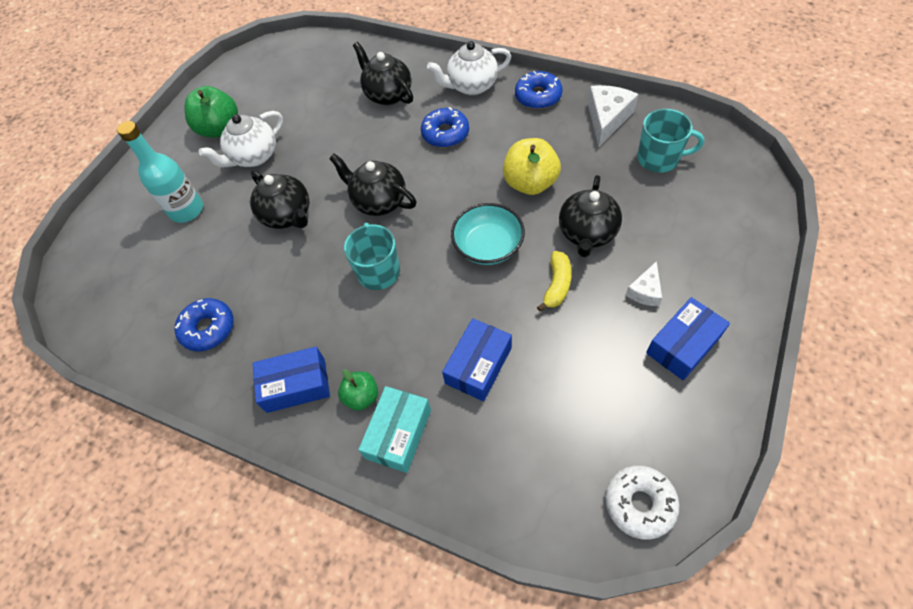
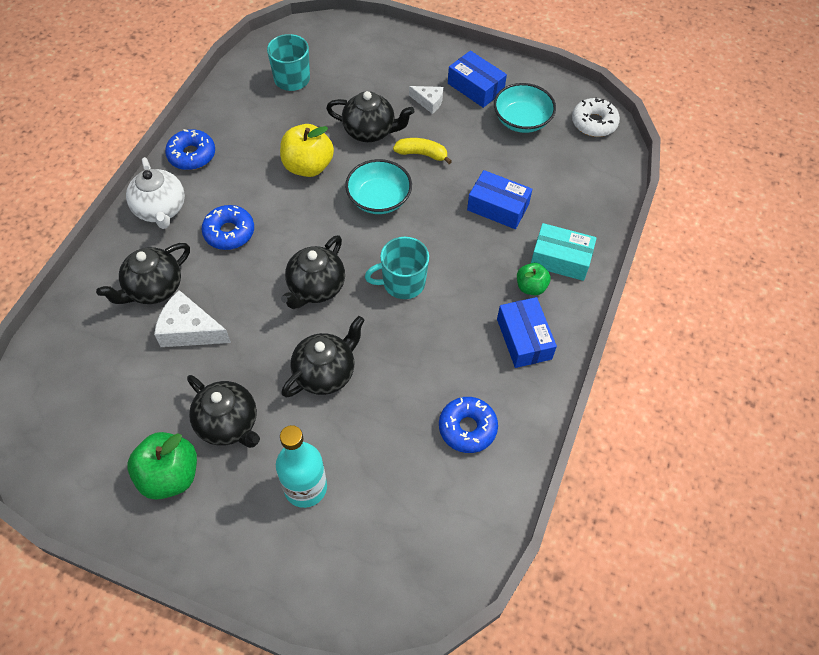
camera: 100 degrees left, 0 degrees up
white teapot [199,111,283,168] -> black teapot [187,375,260,448]
white cheese [588,85,638,147] -> white cheese moved to [154,290,231,347]
none -> turquoise bowl [494,83,556,133]

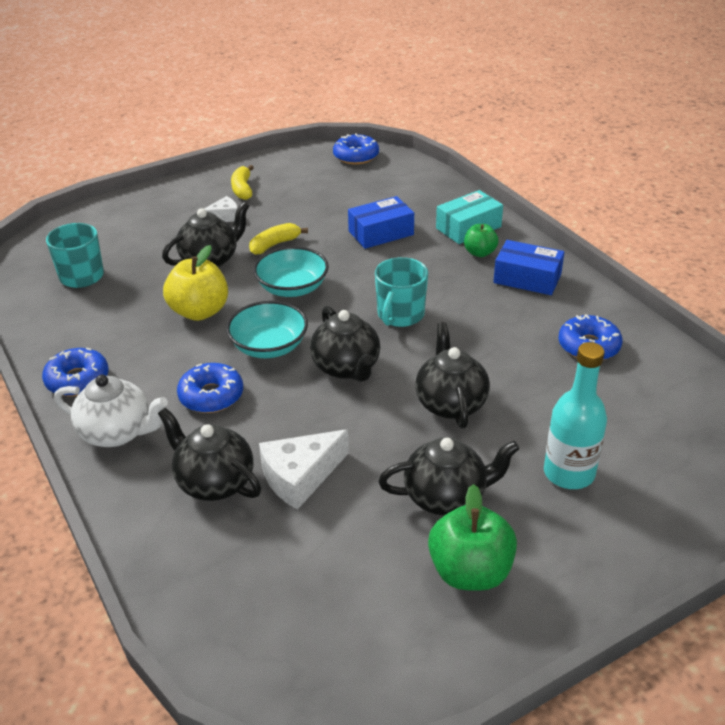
camera: 50 degrees left, 20 degrees down
black teapot [96,243,190,304] -> black teapot turned 135 degrees clockwise [158,407,261,501]
blue box [448,51,507,108] -> yellow banana [231,165,254,200]
turquoise bowl [494,83,556,133] -> turquoise bowl moved to [226,301,308,358]
white donut [572,97,620,137] -> blue donut [333,133,379,165]

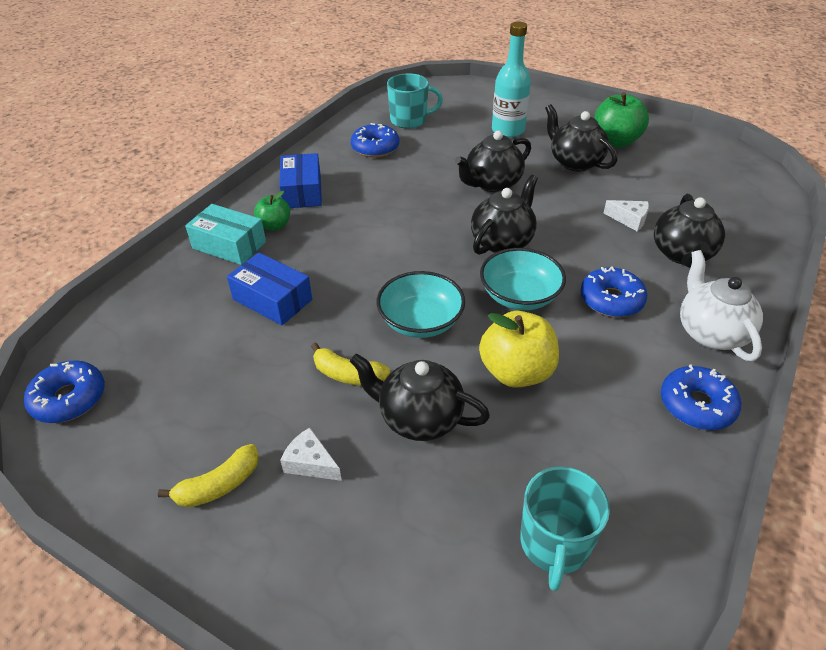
camera: 120 degrees left, 5 degrees up
white cheese [259,429,349,510] -> white cheese [604,200,649,232], size x0.59
turquoise mug [375,257,428,327] -> turquoise mug moved to [387,73,443,129]

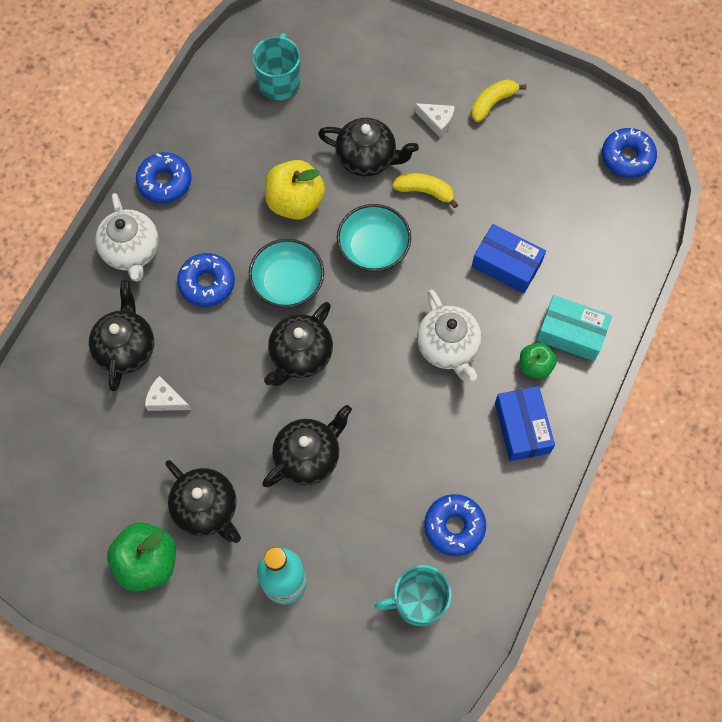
camera: 175 degrees right, 25 degrees up
none -> white teapot [417,290,482,381]

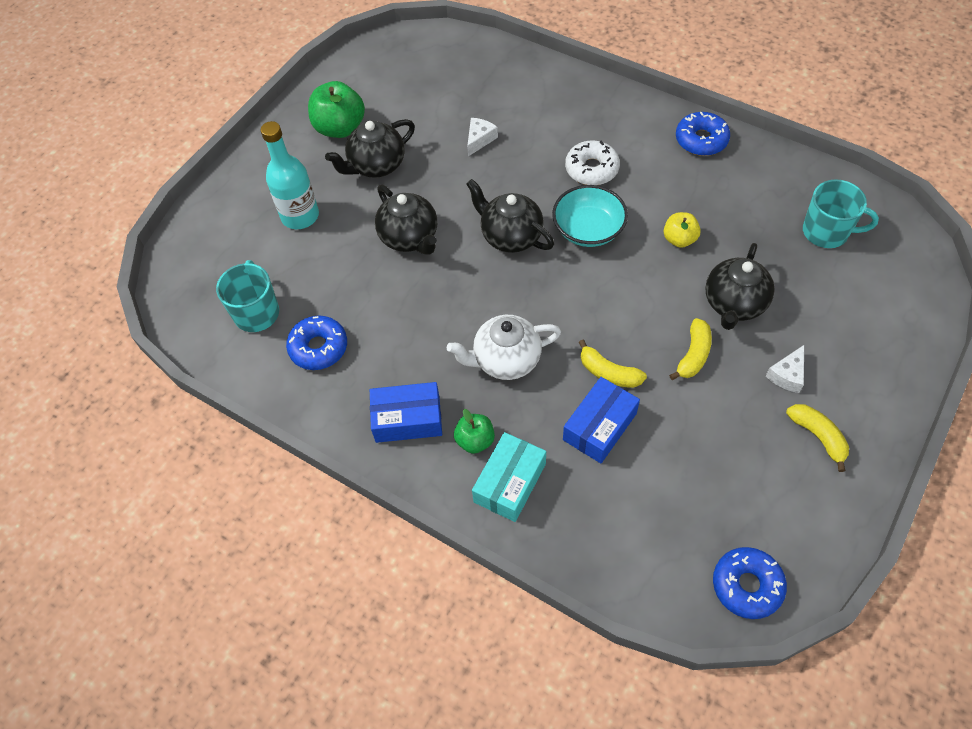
camera: 100 degrees right, 10 degrees down
black teapot [89,280,154,391] -> none
white teapot [95,193,159,282] -> none
blue donut [177,253,235,307] -> white donut [565,140,620,185]
yellow apple [265,160,325,220] -> yellow apple [663,212,701,248], size x0.58
turquoise bowl [337,204,411,272] -> none
none -> yellow banana [578,340,647,388]

